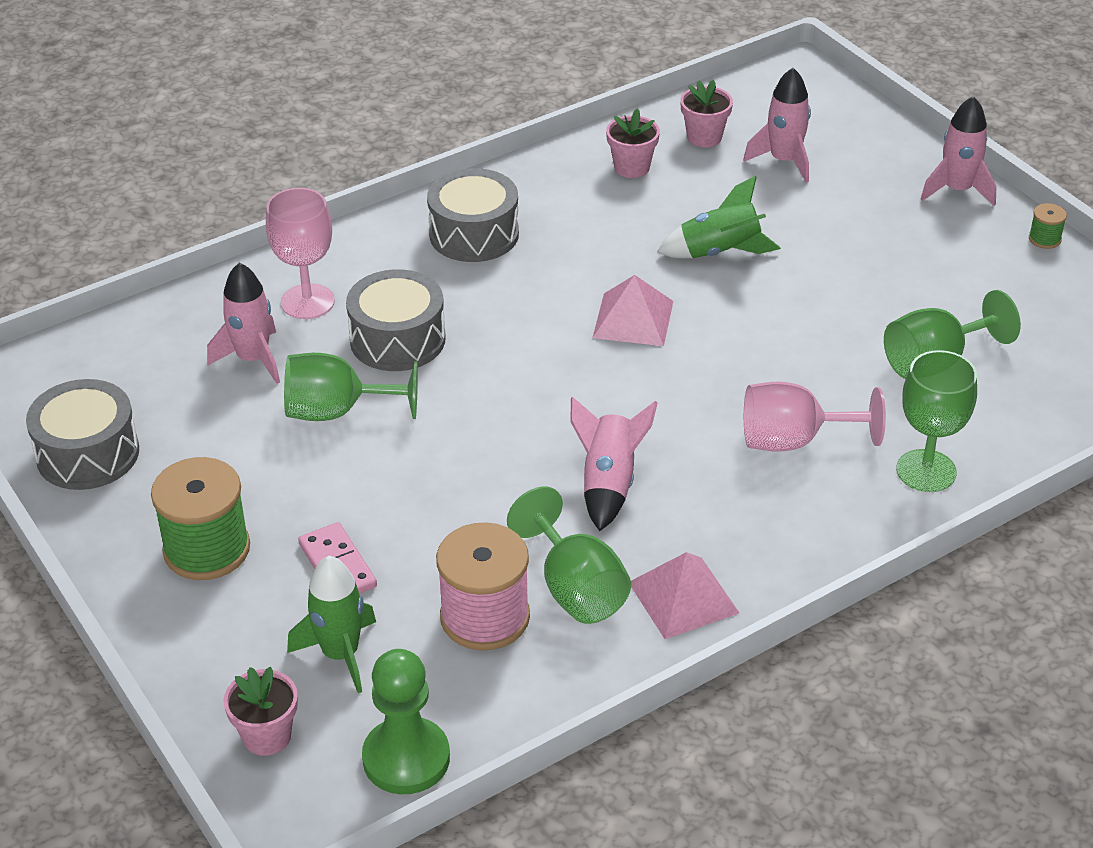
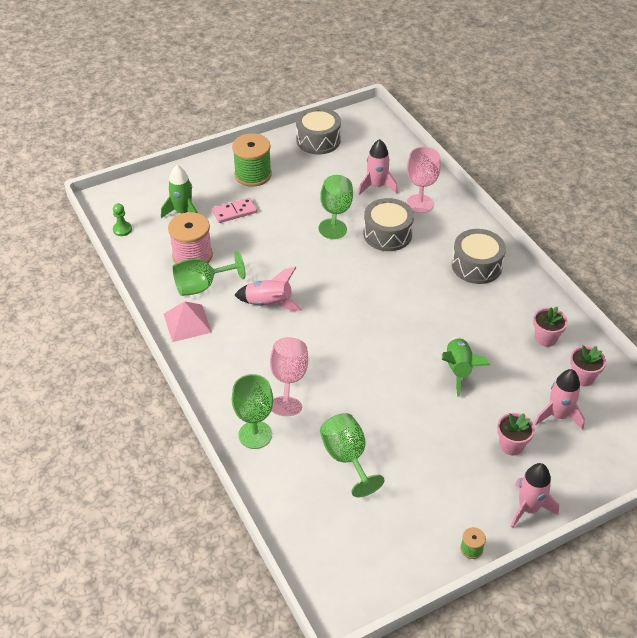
camera: 95 degrees right, 5 degrees up
pink flower pot [223,667,298,756] -> pink flower pot moved to [497,413,535,456]
green pawn [362,649,450,794] -> green pawn [113,203,132,236], size x0.53
pink pyramid [593,275,673,346] -> none

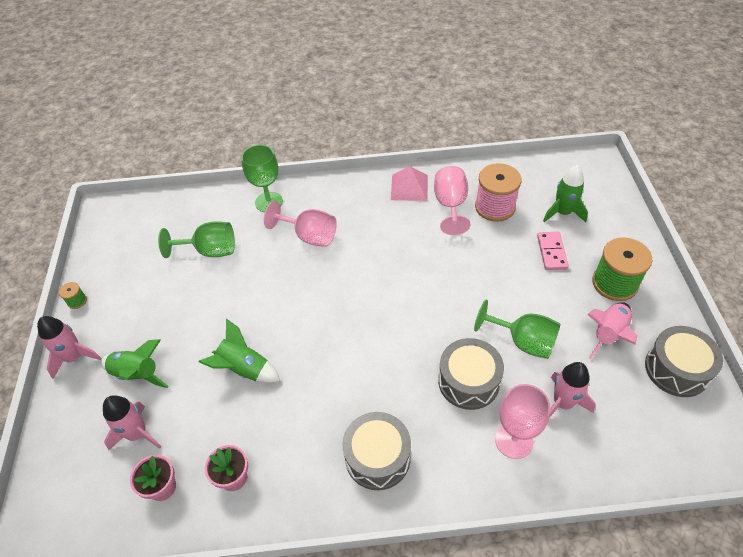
camera: 115 degrees right, 5 degrees up
green pawn [113,203,132,236] -> none
green goblet [173,251,246,296] -> pink goblet [434,166,471,235]
pink rocket [235,267,302,311] -> pink rocket moved to [587,302,637,359]
pink flower pot [497,413,535,456] -> green rocket [101,339,169,388]

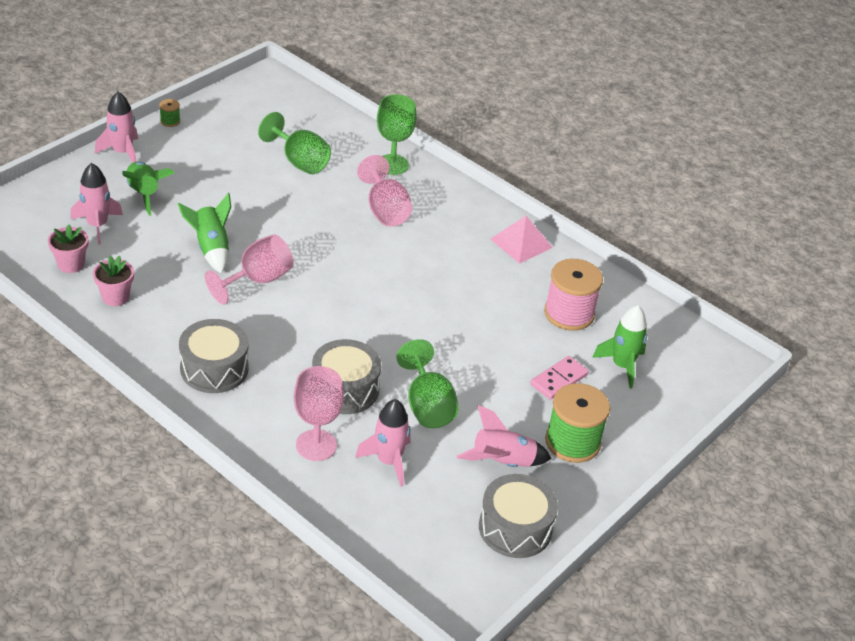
camera: 40 degrees right, 10 degrees down
pink goblet [434,166,471,235] -> pink goblet moved to [205,234,294,304]

